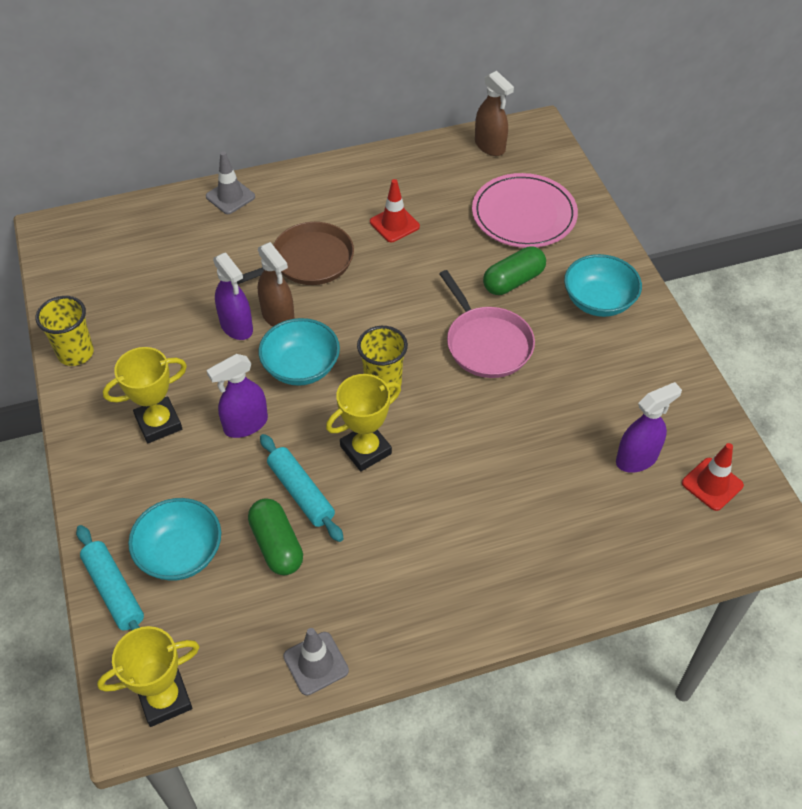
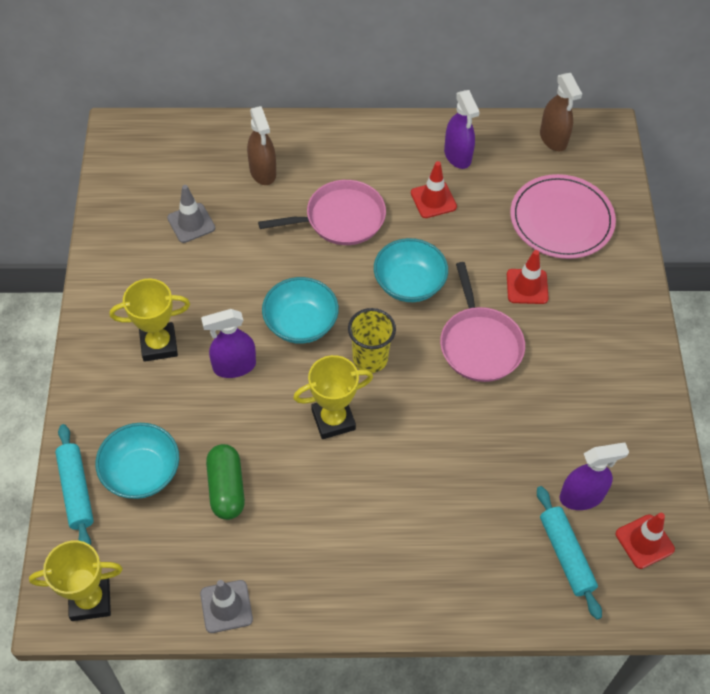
camera: 15 degrees right, 5 degrees up
yellow cup [36,296,94,366] -> none
grey traffic cone [206,151,255,214] -> grey traffic cone moved to [167,185,215,243]
purple spray bottle [213,252,253,340] -> purple spray bottle moved to [444,90,480,169]
brown pan [237,222,354,285] -> pink pan [258,180,386,245]
brown spray bottle [258,242,295,327] -> brown spray bottle moved to [247,106,276,185]
turquoise rolling pin [260,434,344,542] -> turquoise rolling pin moved to [537,486,602,620]
green capsule [483,246,546,295] -> red traffic cone [507,250,549,304]
turquoise bowl [564,254,642,317] -> turquoise bowl moved to [374,238,448,302]

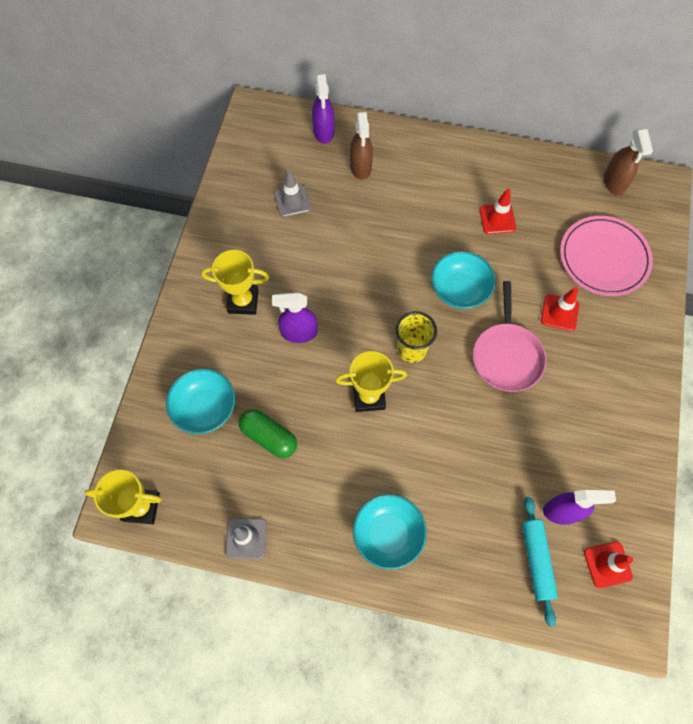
camera: 15 degrees right, 10 degrees up
turquoise rolling pin [55,424,94,545] -> none
green capsule [206,444,245,520] -> green capsule turned 60 degrees counterclockwise [239,409,297,458]
pink pan [258,180,386,245] -> none
turquoise bowl [262,277,339,344] -> turquoise bowl moved to [353,494,427,570]
purple spray bottle [444,90,480,169] -> purple spray bottle moved to [312,74,335,143]

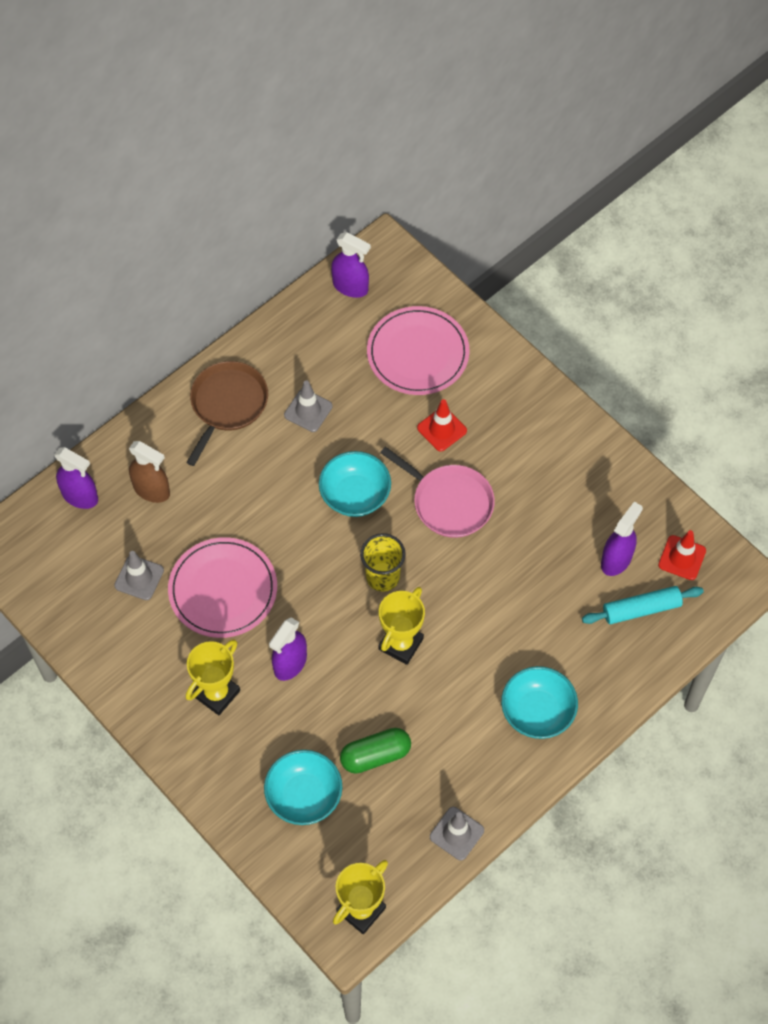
camera: 55 degrees left, 5 degrees down
red traffic cone [480,189,516,234] -> grey traffic cone [284,380,333,432]
turquoise rolling pin [522,497,558,627] -> turquoise rolling pin turned 45 degrees counterclockwise [582,586,704,624]
brown spray bottle [604,128,653,196] -> purple spray bottle [331,232,371,298]
none -> pink plate [168,537,277,638]
none -> brown pan [186,361,268,466]

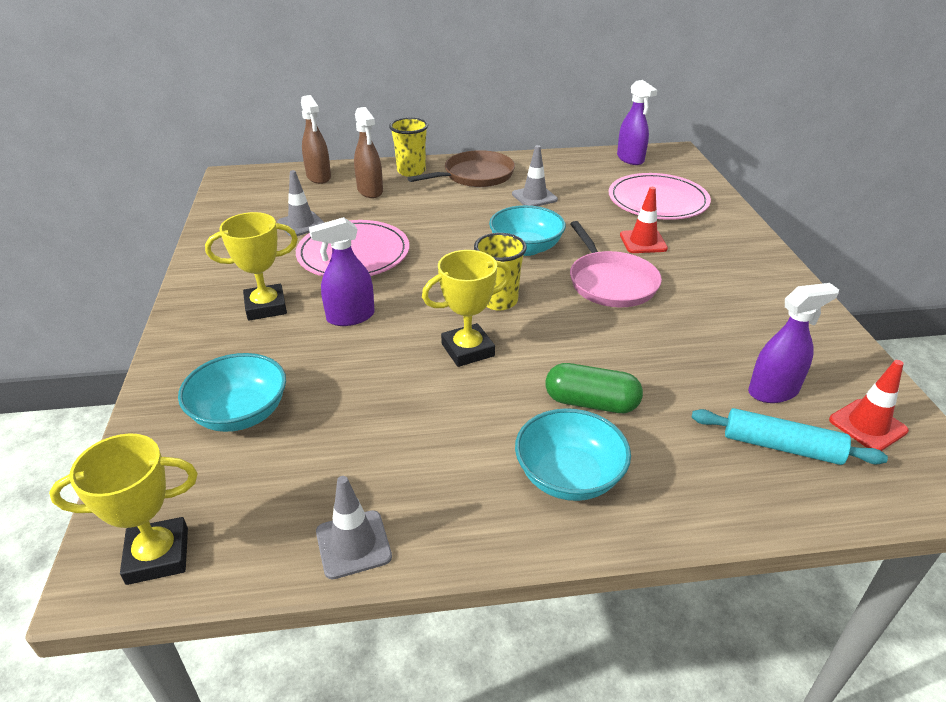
camera: 35 degrees right, 25 degrees down
purple spray bottle [54,447,98,509] -> brown spray bottle [301,95,331,184]
green capsule [340,728,411,774] -> green capsule moved to [545,363,643,413]
none -> yellow cup [389,117,428,177]

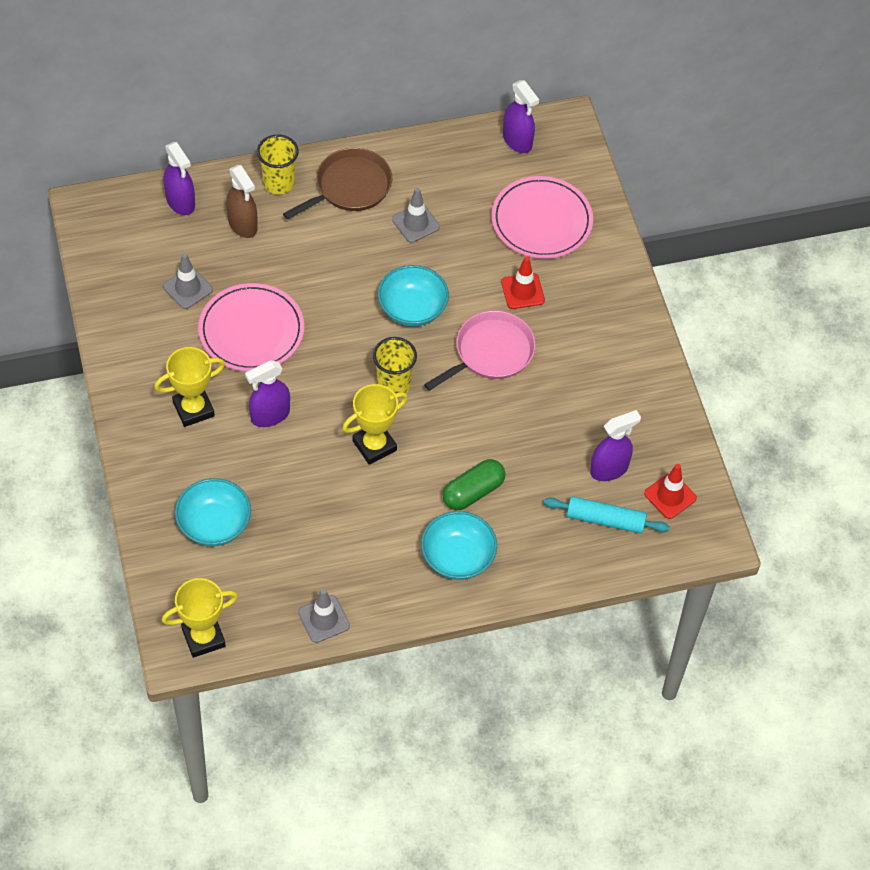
camera: 10 degrees left, 20 degrees up
brown spray bottle [301,95,331,184] -> purple spray bottle [164,142,195,215]
green capsule [545,363,643,413] -> green capsule turned 45 degrees counterclockwise [442,459,506,510]
pink pan [570,221,662,307] -> pink pan turned 105 degrees counterclockwise [424,310,536,391]

